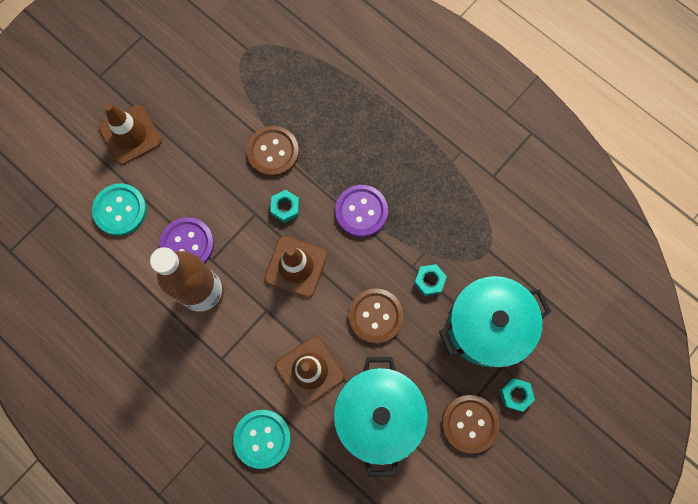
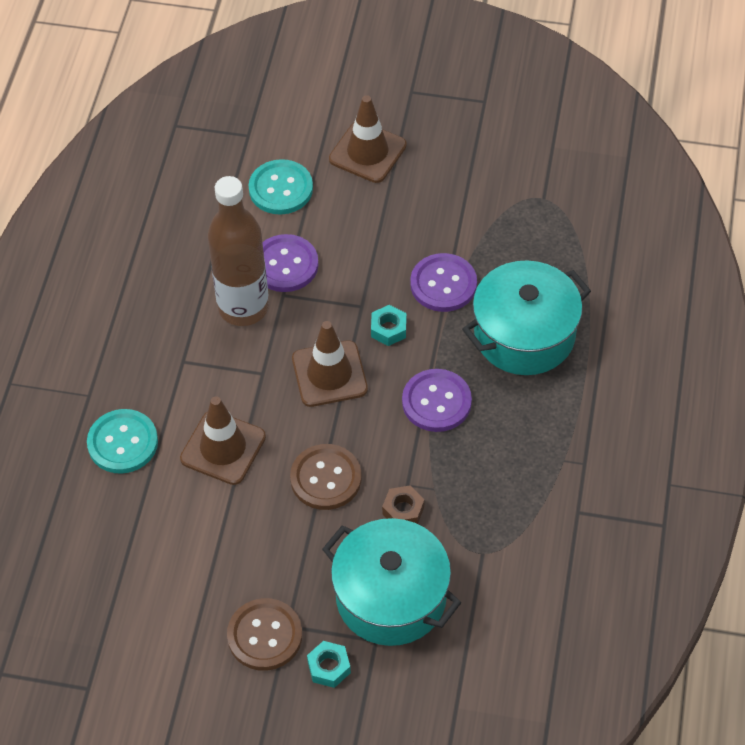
camera: 60 degrees right, 20 degrees down
brown button [247,126,299,177] -> purple button [410,253,477,312]
turquoise pot [333,357,428,476] -> turquoise pot moved to [462,260,591,375]
turquoise nut [414,264,447,296] -> brown nut [382,485,424,524]

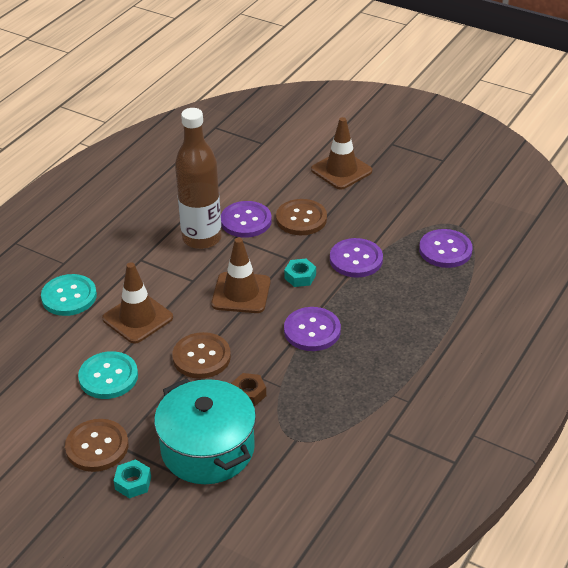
camera: 20 degrees right, 15 degrees down
turquoise button [249,159,313,215] -> turquoise button moved to [78,351,138,399]
turquoise pot [462,260,591,375] -> none
none -> brown button [276,199,327,235]
none -> purple button [419,229,473,268]

